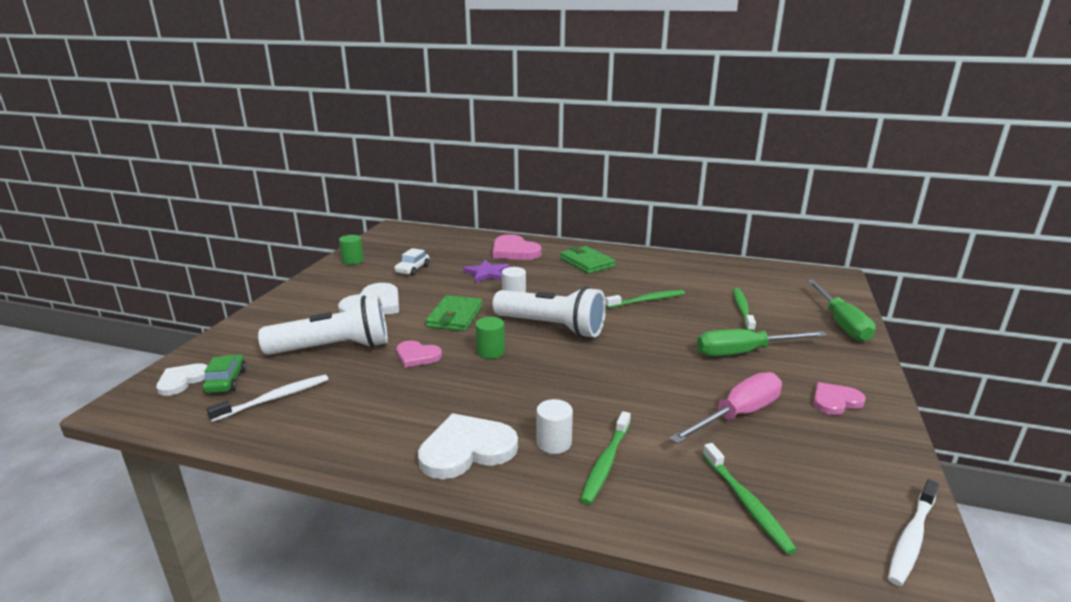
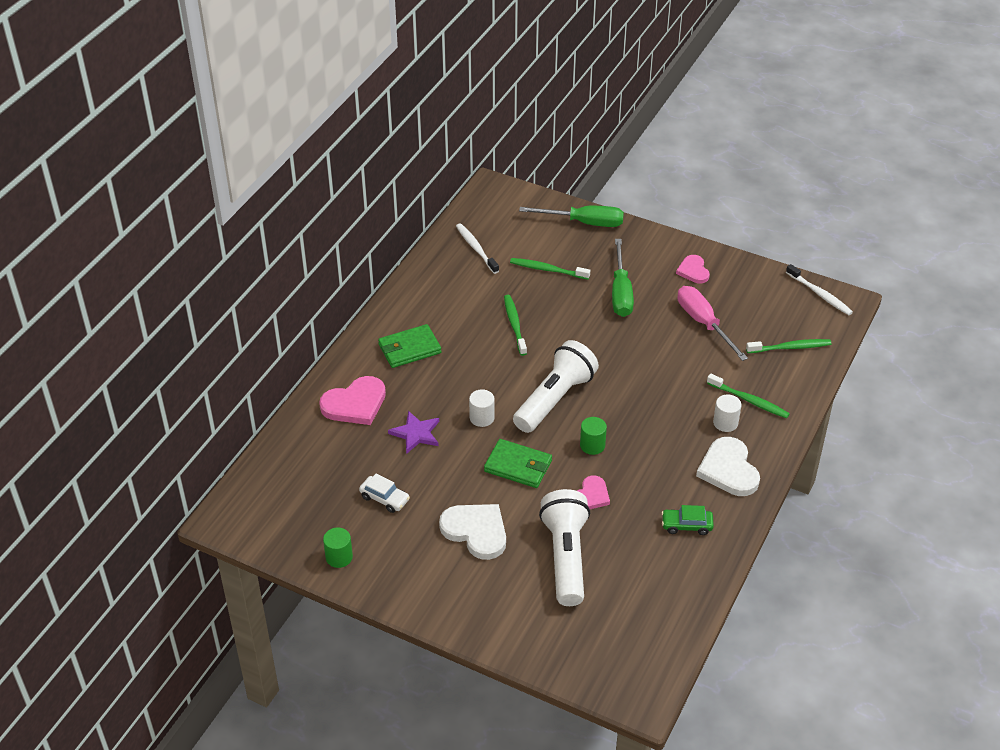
camera: 80 degrees left, 20 degrees up
white heart [156,363,208,396] -> none
green car [203,355,246,393] -> green car moved to [662,505,714,535]
white toothbrush [206,374,329,422] -> white toothbrush moved to [456,223,499,274]

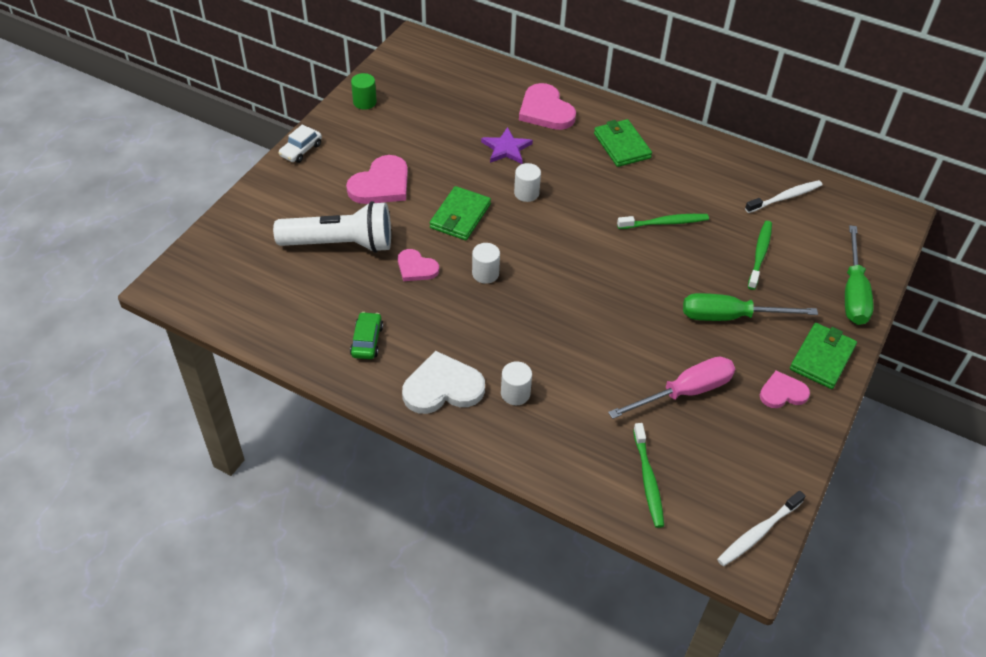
camera: 90 degrees right, 5 degrees up
white car [359,473,410,513] -> white car moved to [278,125,322,163]
white heart [439,504,506,560] -> pink heart [346,155,408,204]
white flashlight [513,340,599,433] -> none
green cylinder [580,417,607,455] -> white cylinder [472,243,500,284]
green toothbrush [707,373,790,418] -> none
none -> green wallet [790,323,857,389]

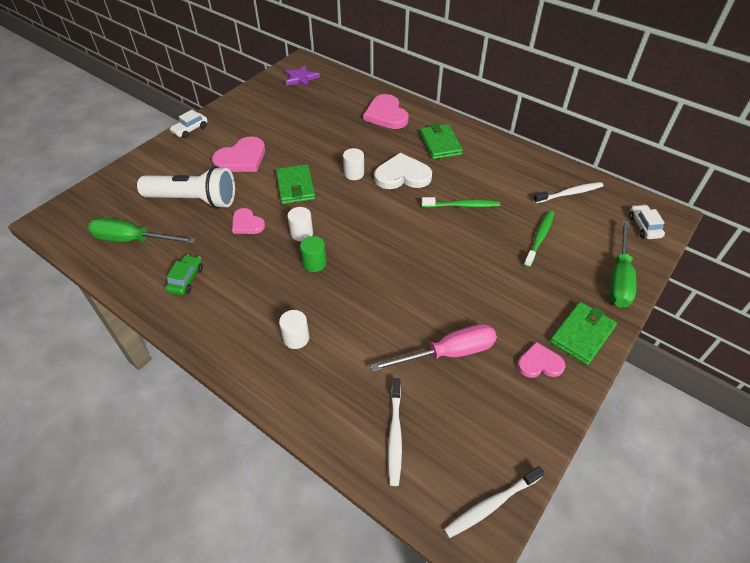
camera: 10 degrees right, 0 degrees up
green cylinder [351,73,377,110] -> green cylinder moved to [300,236,327,272]
white heart [402,351,485,414] -> white heart moved to [374,153,432,189]
green wallet [430,186,491,240] -> green wallet turned 45 degrees counterclockwise [276,164,315,204]
purple star [481,127,533,164] -> purple star moved to [285,65,320,88]
green toothbrush [633,423,664,528] -> white toothbrush [388,378,402,486]
green screwdriver [683,293,818,321] -> green screwdriver moved to [88,218,196,244]
none -> white car [629,205,665,239]

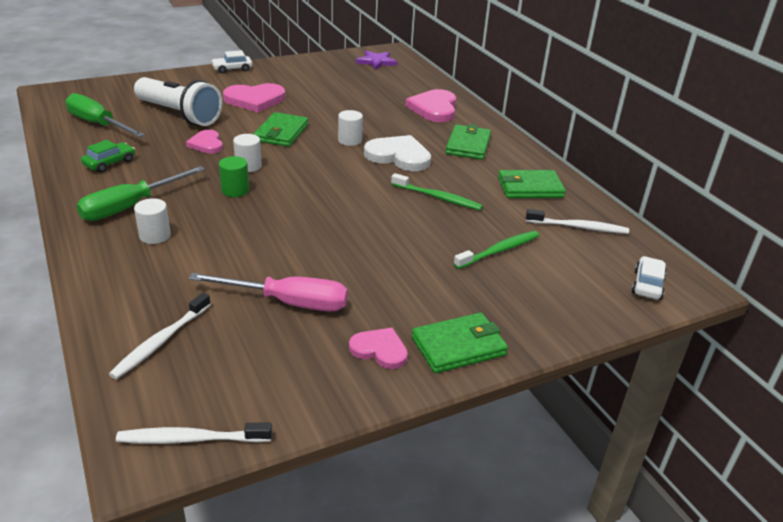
camera: 25 degrees right, 15 degrees down
green screwdriver [610,220,637,308] -> green screwdriver moved to [76,166,205,221]
none -> green wallet [498,170,566,198]

